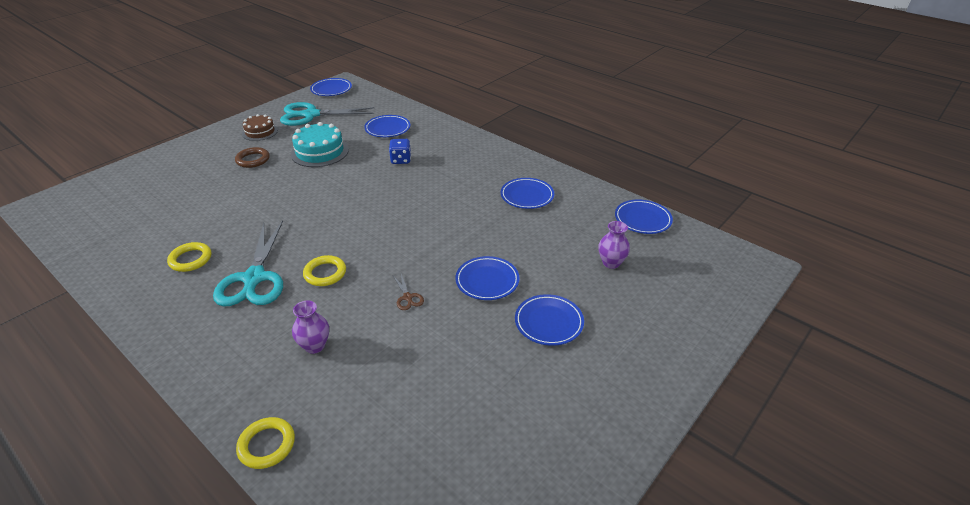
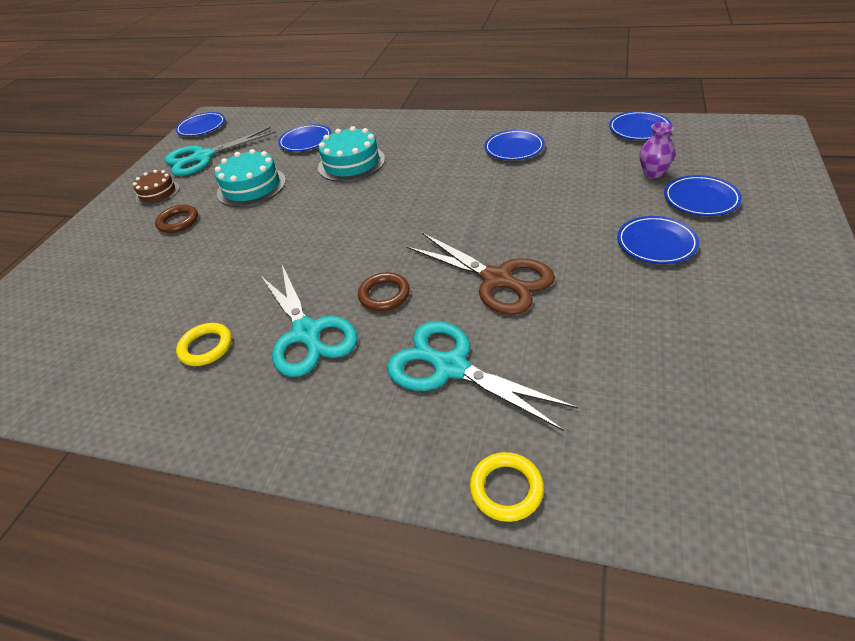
camera: 20 degrees left, 5 degrees up
purple vase [292,301,329,354] -> turquoise scissors [387,321,578,431]
yellow ring [303,255,346,286] -> brown ring [358,272,410,311]
blue dice [389,139,411,164] -> turquoise cake [318,126,385,182]
brown scissors [393,274,424,310] -> brown scissors [407,233,555,315], size x2.49
blue plate [455,256,520,300] -> blue plate moved to [664,175,742,216]

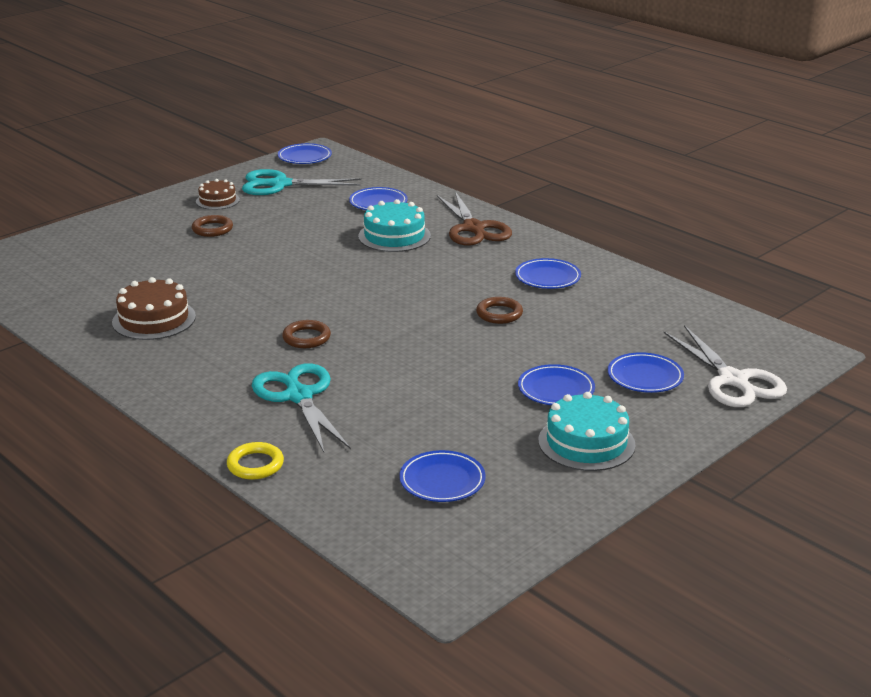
camera: 25 degrees right, 15 degrees down
yellow ring [176,323,232,366] -> brown cake [112,277,196,340]
turquoise cake [215,149,286,207] -> turquoise cake moved to [538,392,636,471]
turquoise scissors [260,265,357,377] -> none
brown scissors [407,233,555,315] -> brown scissors moved to [437,191,512,246]
blue plate [609,111,672,140] -> blue plate moved to [399,450,485,502]
purple vase [639,122,675,178] -> none
none -> brown ring [476,297,523,324]
none -> white scissors [664,325,787,407]

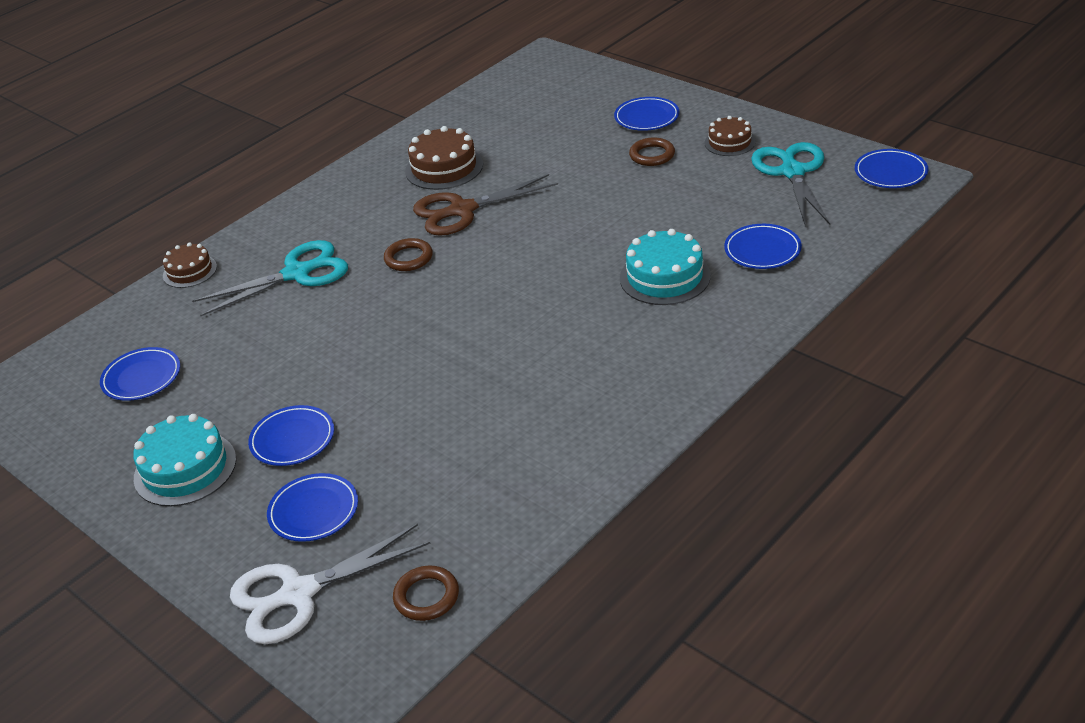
camera: 90 degrees right, 10 degrees up
yellow ring [227,442,284,480] -> brown cake [163,242,217,288]
brown scissors [437,191,512,246] -> brown scissors moved to [413,174,558,236]
brown ring [476,297,523,324] -> brown ring moved to [393,566,459,621]
blue plate [515,258,581,289] -> blue plate moved to [614,97,679,131]

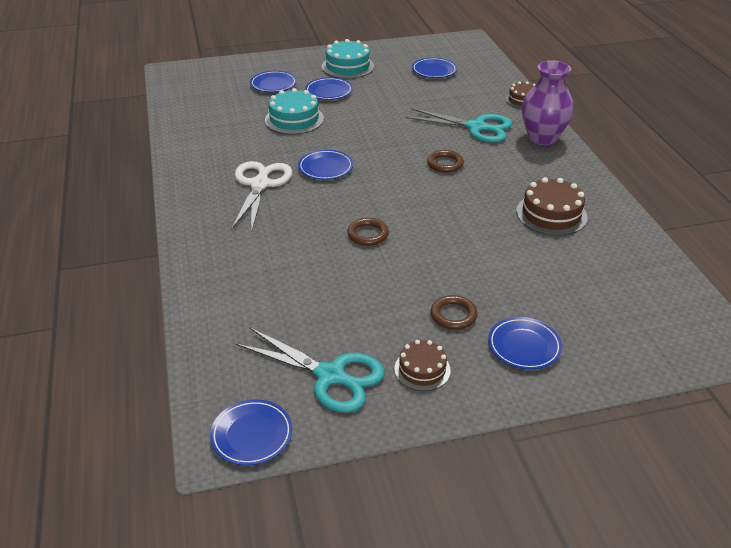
camera: 120 degrees right, 0 degrees up
turquoise scissors [192,240,348,316] -> turquoise scissors turned 75 degrees counterclockwise [405,108,512,143]
white scissors [230,524,431,644] -> white scissors moved to [231,161,293,232]
brown ring [393,566,459,621] -> brown ring moved to [347,218,389,246]
brown scissors [413,174,558,236] -> none
turquoise cake [620,229,711,305] -> turquoise cake moved to [265,88,324,134]
blue plate [724,224,802,269] -> blue plate moved to [298,150,353,180]
none -> purple vase [522,60,574,145]

